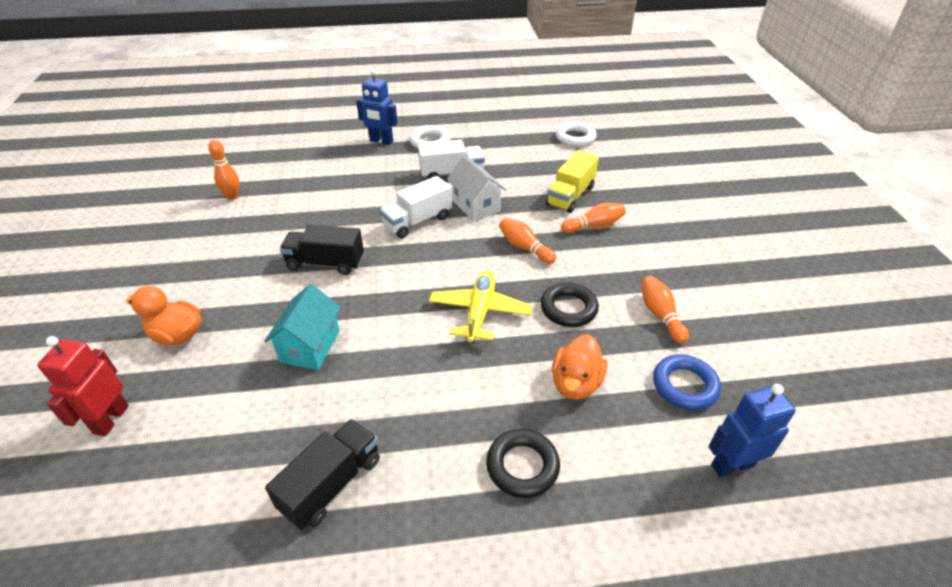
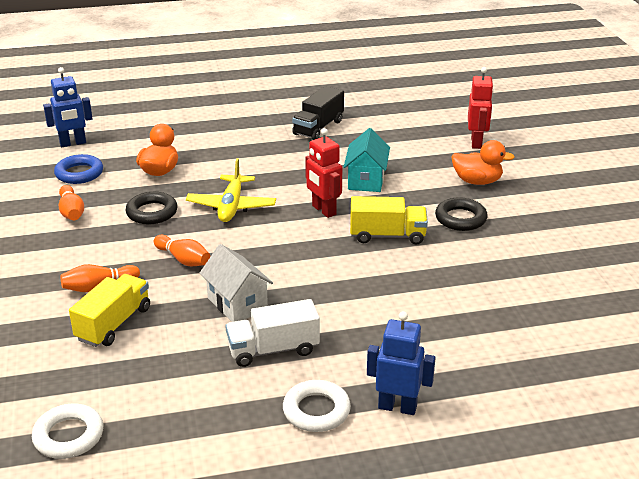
camera: 175 degrees right, 10 degrees down
orange bowling pin [208,140,240,200] -> none
black truck [280,225,364,275] -> yellow truck [350,196,428,244]
white truck [380,176,452,238] -> none
black ring [486,429,560,498] -> black ring moved to [435,197,488,231]
none -> red robot [305,128,342,218]

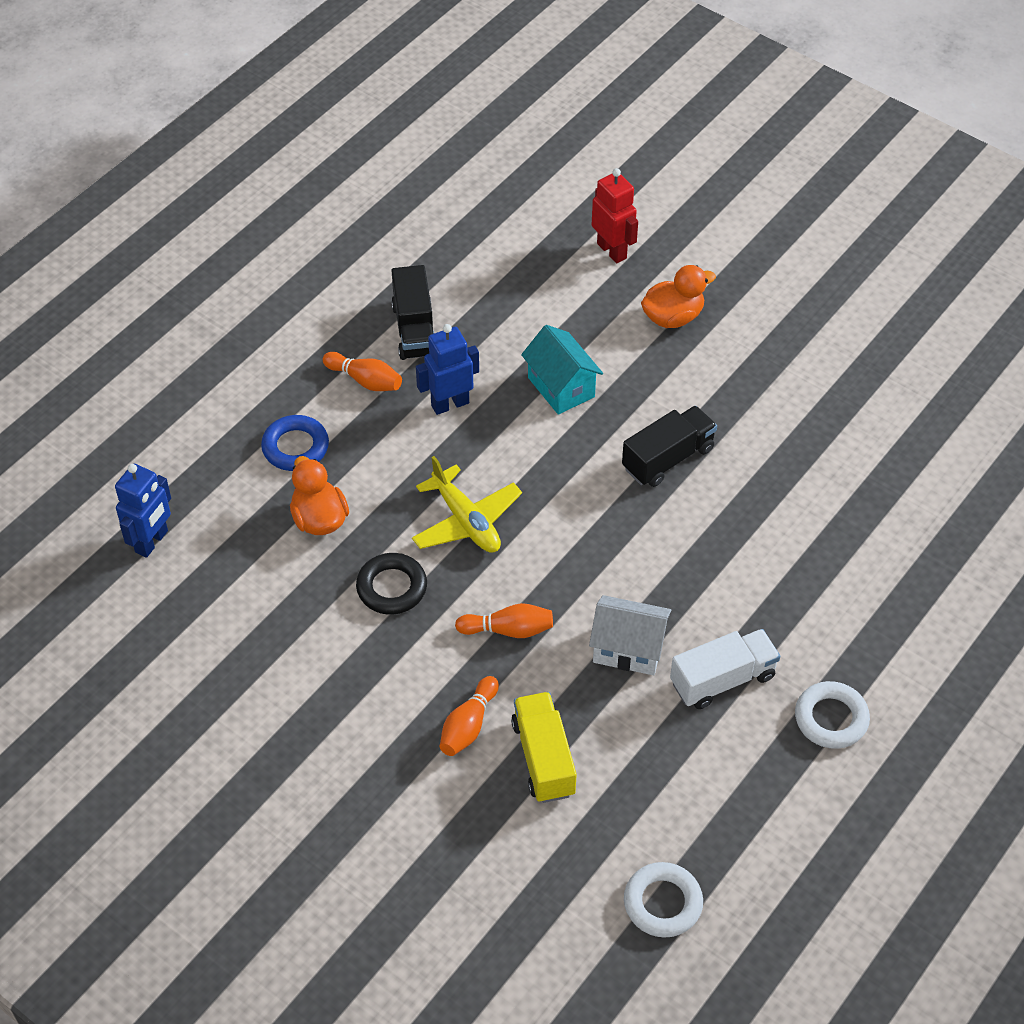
camera: 40 degrees left, 20 degrees up
blue ring [54,154,103,184] -> blue ring moved to [261,415,329,471]
orange bowling pin [59,185,84,220] -> orange bowling pin moved to [323,352,402,391]
white truck [225,299,320,367] -> white truck turned 150 degrees counterclockwise [670,629,780,709]
red robot [305,128,342,218] -> none
yellow truck [350,196,428,244] -> black truck [622,406,717,487]
blue robot [367,311,436,415] -> blue robot moved to [416,324,479,415]
black ring [435,197,488,231] -> none

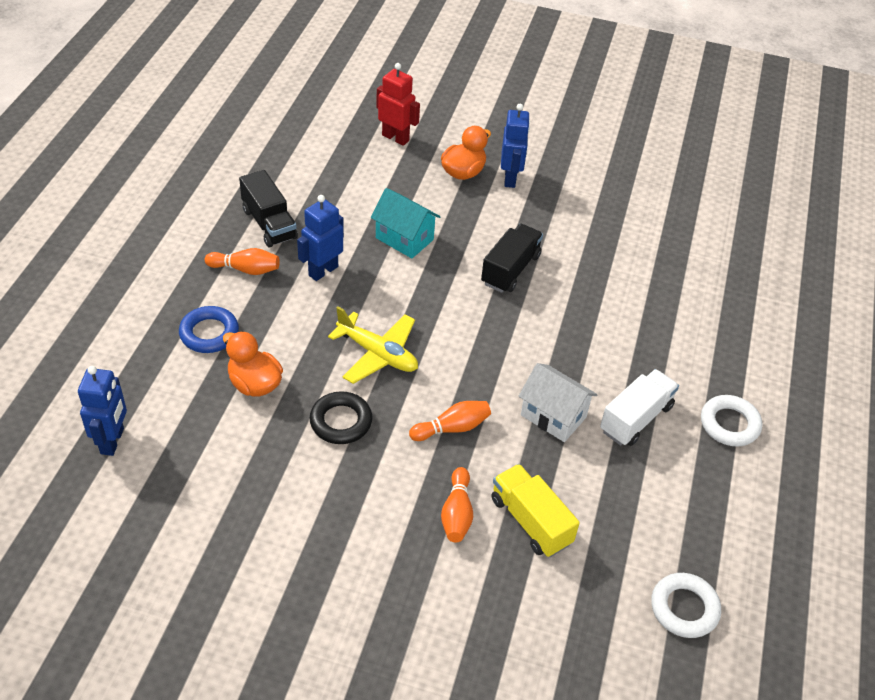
camera: 25 degrees left, 5 degrees down
white house [589,595,671,675] -> white house turned 45 degrees clockwise [519,363,598,442]
none -> blue robot [501,104,530,188]

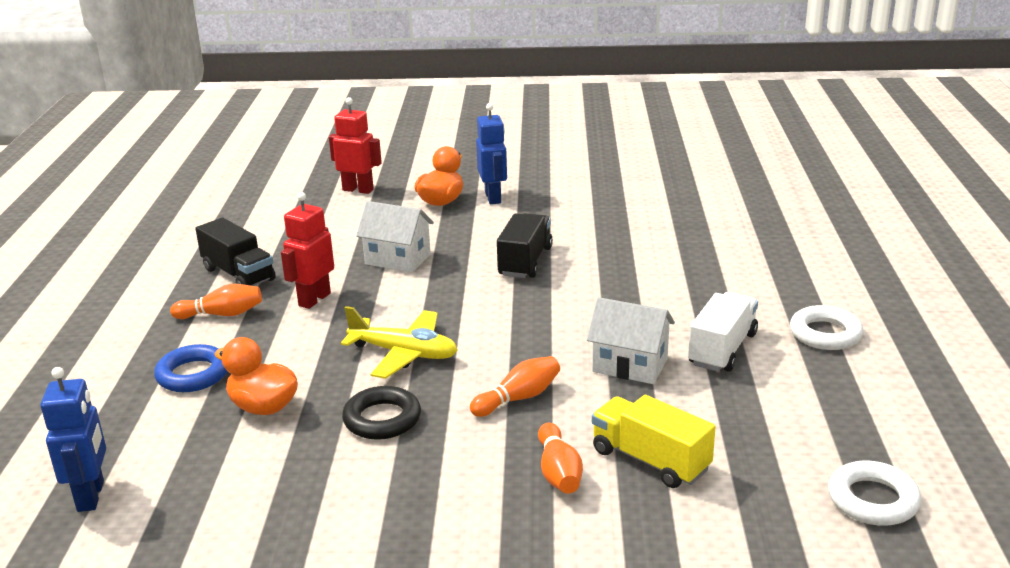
camera: 10 degrees left, 20 degrees down
blue robot [297,195,344,281] -> red robot [281,192,334,309]
turquoise house [371,188,440,259] -> white house [356,201,434,272]

